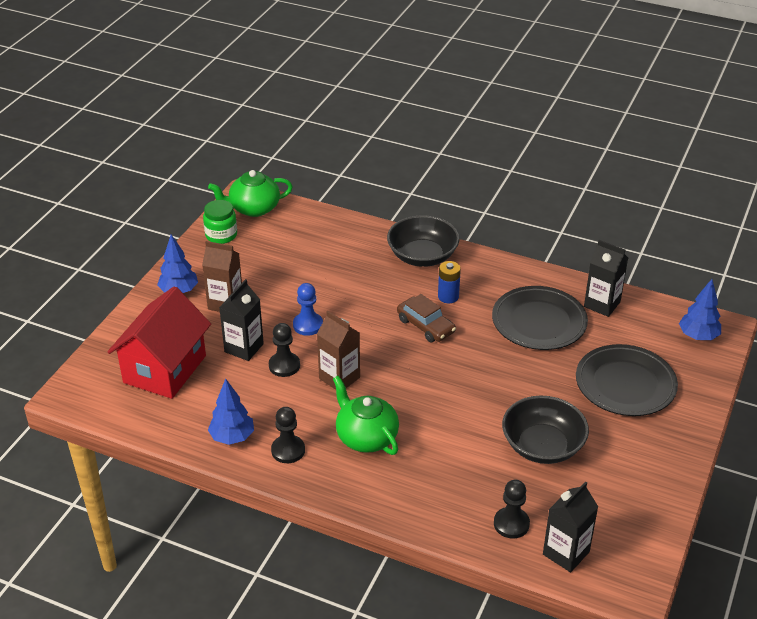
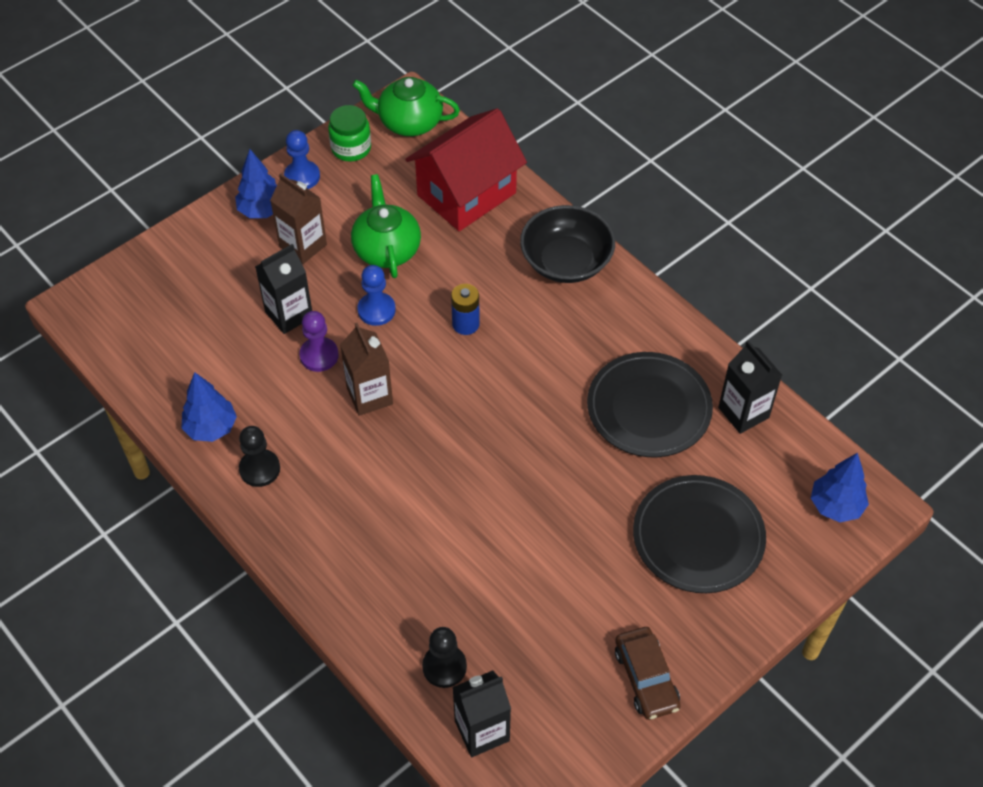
camera: 25 degrees right, 15 degrees up
red house [108,286,211,399] -> red house moved to [405,108,527,231]
black pawn [269,323,300,377] -> purple pawn [299,311,339,372]
green teapot [333,376,399,455] -> green teapot moved to [351,174,421,278]
brown car [397,294,456,342] -> brown car moved to [615,627,681,720]
blue battery [438,261,461,303] -> blue battery moved to [451,284,480,335]
black bowl [502,395,589,464] -> none
none -> blue pawn [284,130,320,189]

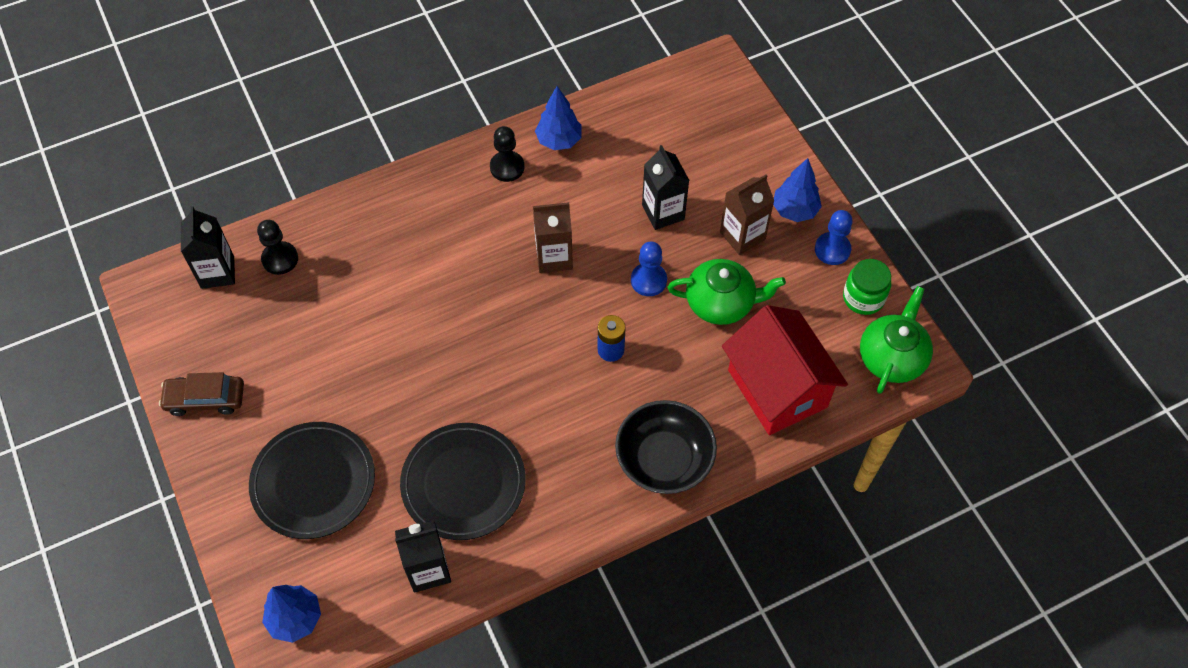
camera: 105 degrees right, 5 degrees up
purple pawn [299,311,339,372] -> none

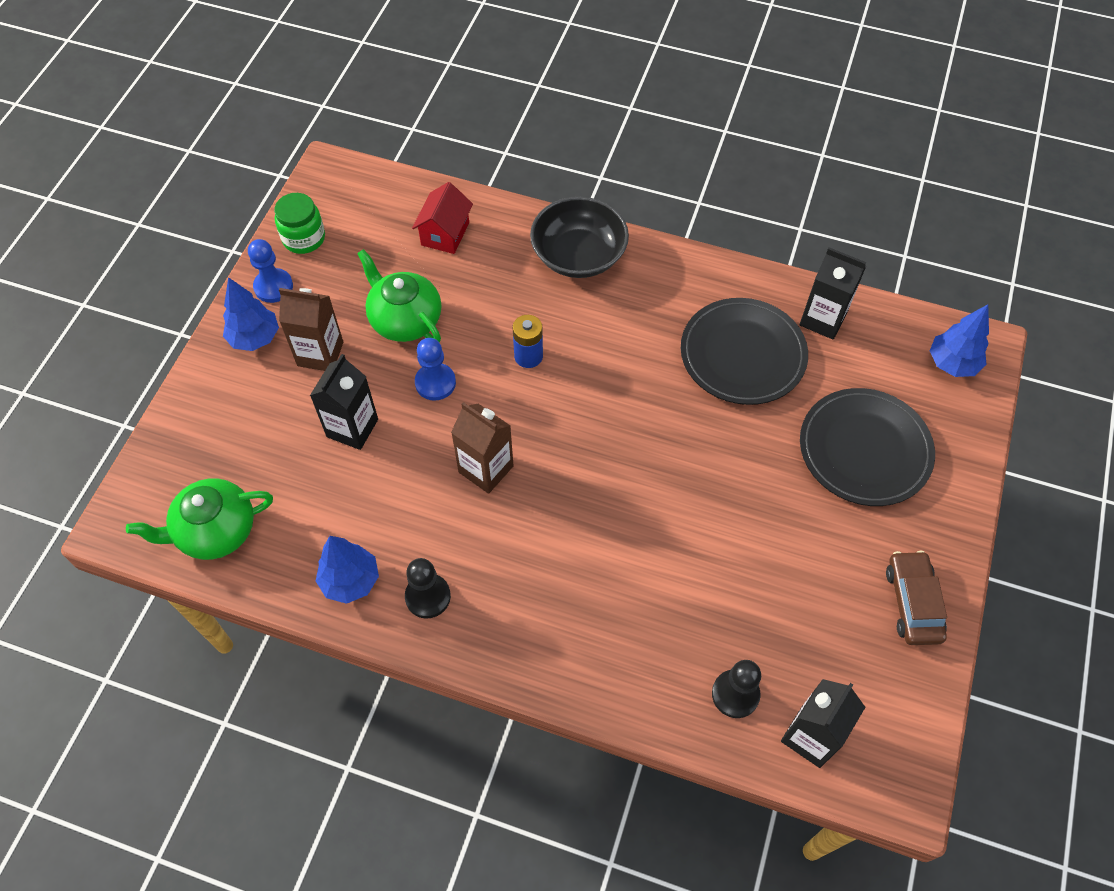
camera: 135 degrees left, 0 degrees up
brown car [159,372,244,416] -> brown car turned 135 degrees counterclockwise [886,551,947,645]
red house [722,305,848,435] -> red house [412,182,473,254], size x0.53
green teapot [860,286,933,394] -> green teapot moved to [126,478,273,560]

